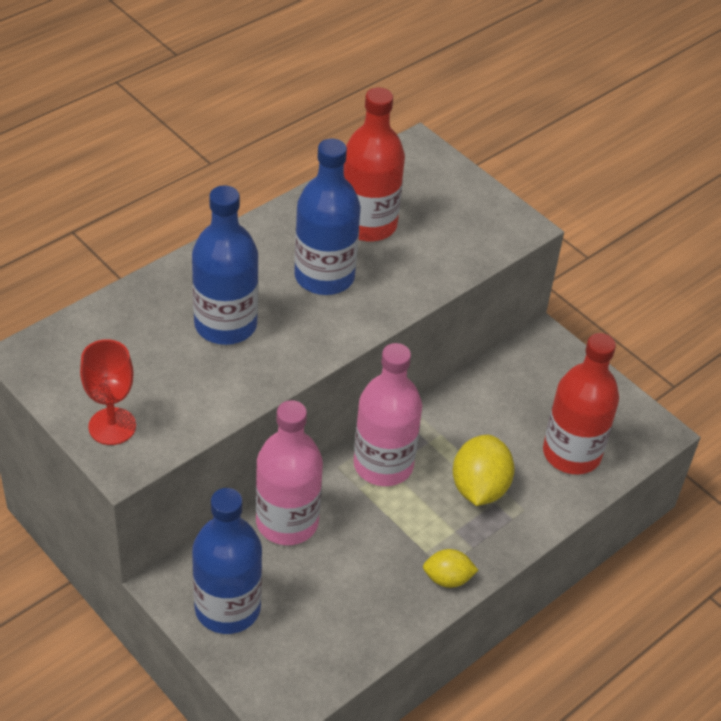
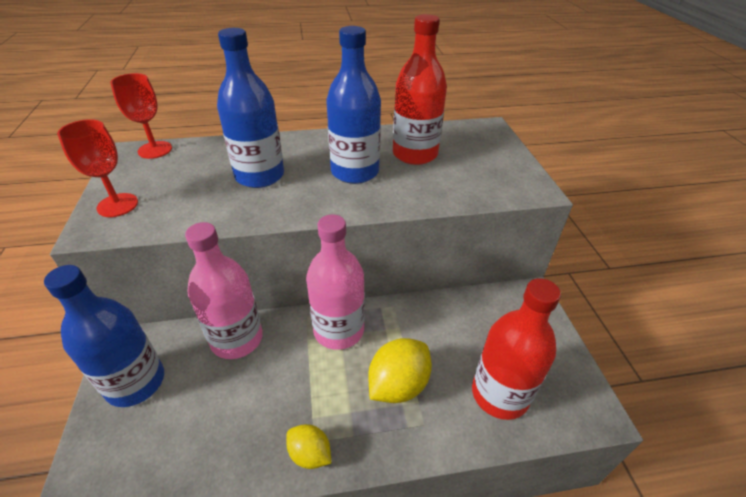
camera: 35 degrees right, 5 degrees down
none -> red goblet [110,73,172,159]

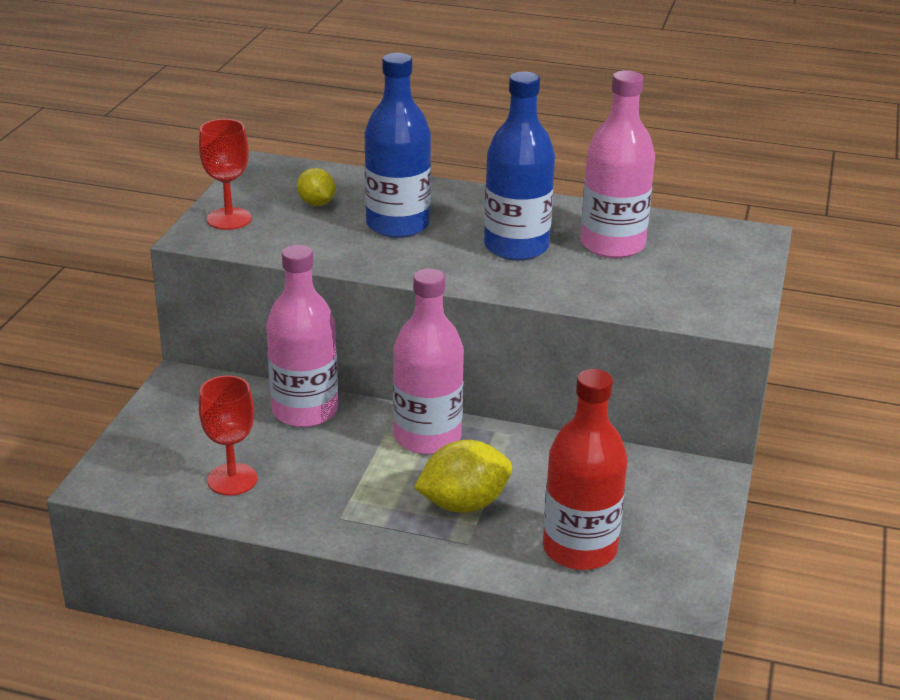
camera: 25 degrees right, 10 degrees down
blue bottle [44,265,164,407] -> none
red goblet [110,73,172,159] -> red goblet moved to [199,376,258,496]
yellow lemon [286,424,331,469] -> yellow lemon moved to [297,168,335,206]
red bottle [393,14,447,165] -> pink bottle [581,70,655,258]

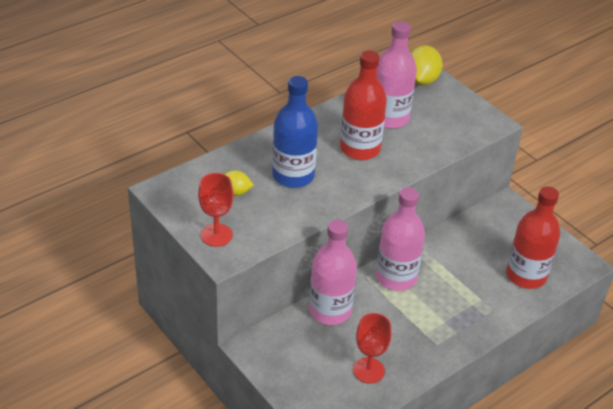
camera: 55 degrees left, 10 degrees up
yellow lemon [414,440,512,513] -> yellow lemon moved to [410,45,443,86]
blue bottle [484,72,555,261] -> red bottle [340,50,387,160]

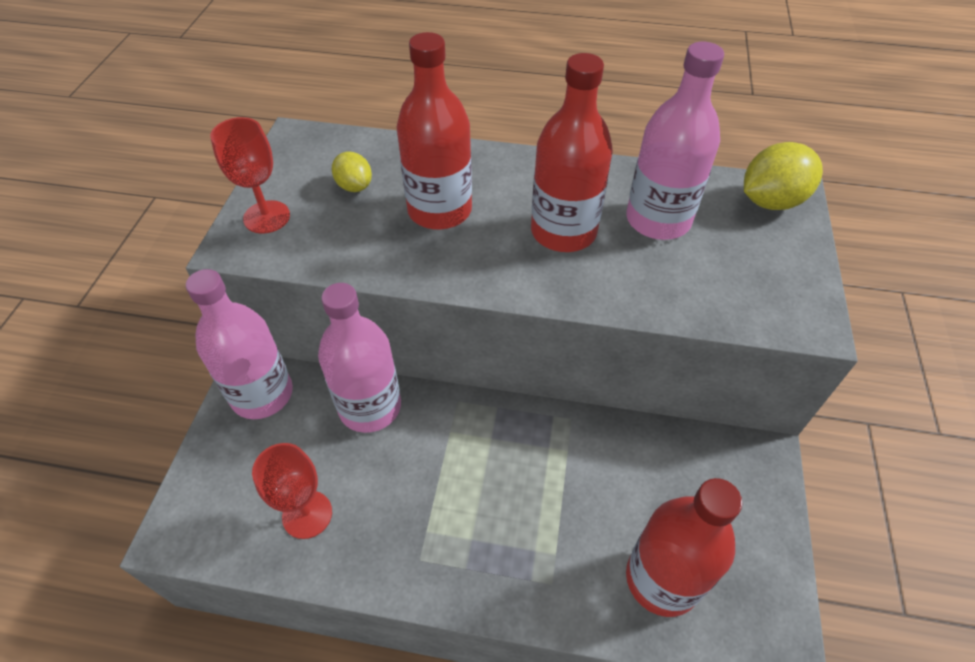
camera: 50 degrees right, 10 degrees up
blue bottle [272,76,318,188] -> red bottle [396,32,472,230]
pink bottle [376,187,425,291] -> pink bottle moved to [186,269,293,419]

